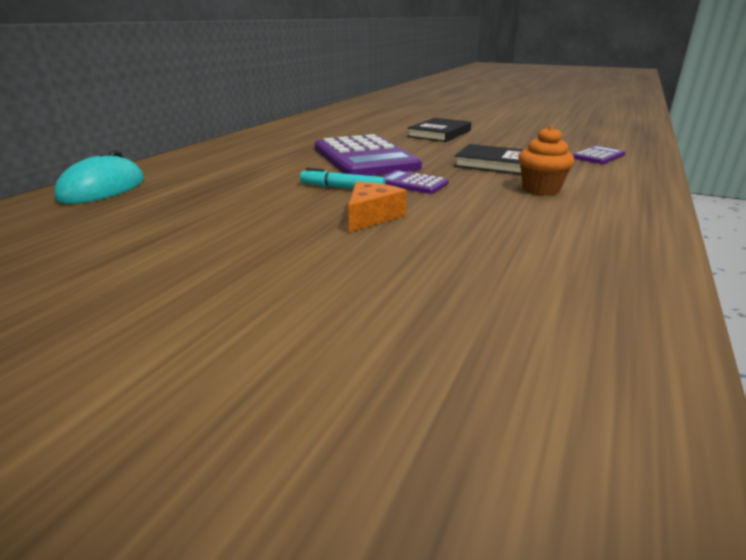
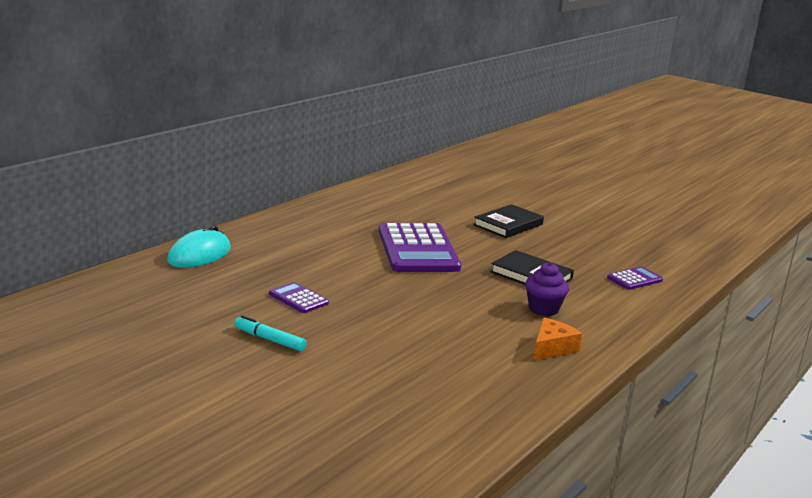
camera: 10 degrees right, 5 degrees down
turquoise marker [300,168,385,189] -> turquoise marker moved to [234,315,307,351]
orange cheese [348,182,406,232] -> orange cheese moved to [533,318,582,361]
purple calculator [382,170,449,194] -> purple calculator moved to [269,282,329,313]
orange cupcake [518,126,574,195] -> purple cupcake [525,262,569,316]

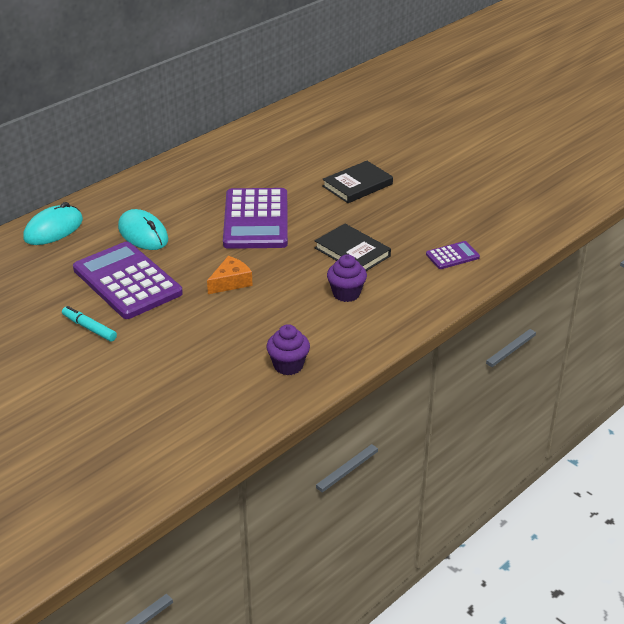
camera: 10 degrees right, 15 degrees up
purple calculator [269,282,329,313] -> purple calculator [73,242,183,319], size x2.20
orange cheese [533,318,582,361] -> orange cheese moved to [207,256,253,294]
none -> turquoise mouse [118,209,168,250]
none -> purple cupcake [266,324,310,375]

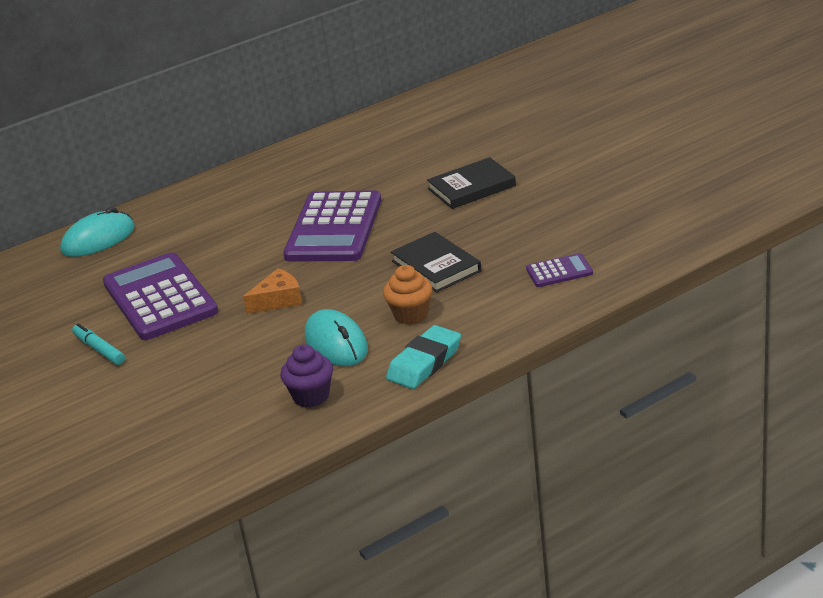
camera: 15 degrees right, 5 degrees down
turquoise mouse [118,209,168,250] -> turquoise mouse moved to [305,309,368,366]
purple cupcake [327,254,367,302] -> orange cupcake [383,265,433,325]
none -> turquoise eraser [386,325,461,389]

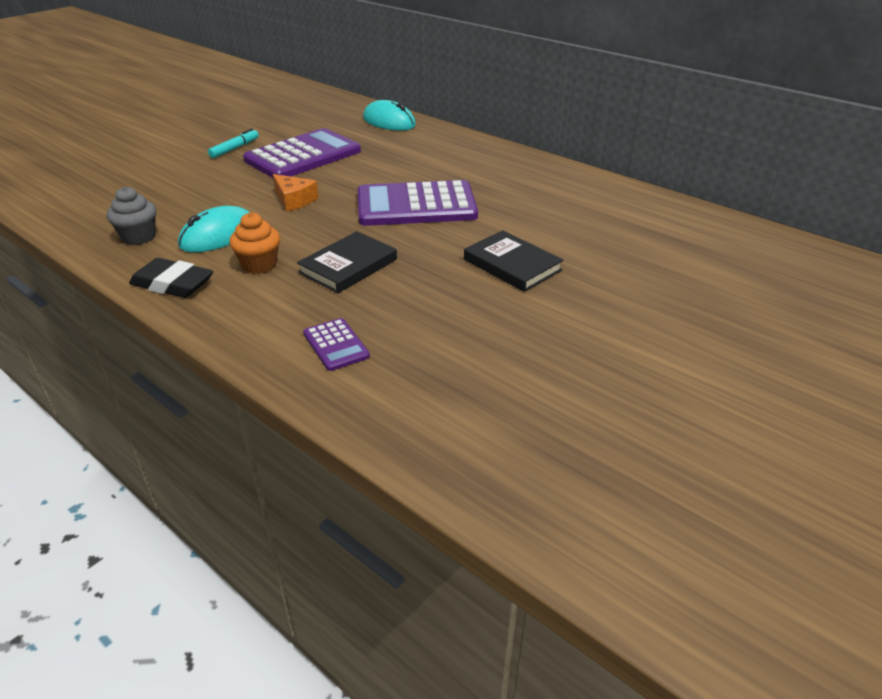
camera: 70 degrees right, 5 degrees up
purple cupcake [280,344,333,408] -> grey cupcake [107,186,156,245]
turquoise eraser [386,325,461,389] -> black eraser [129,258,213,298]

